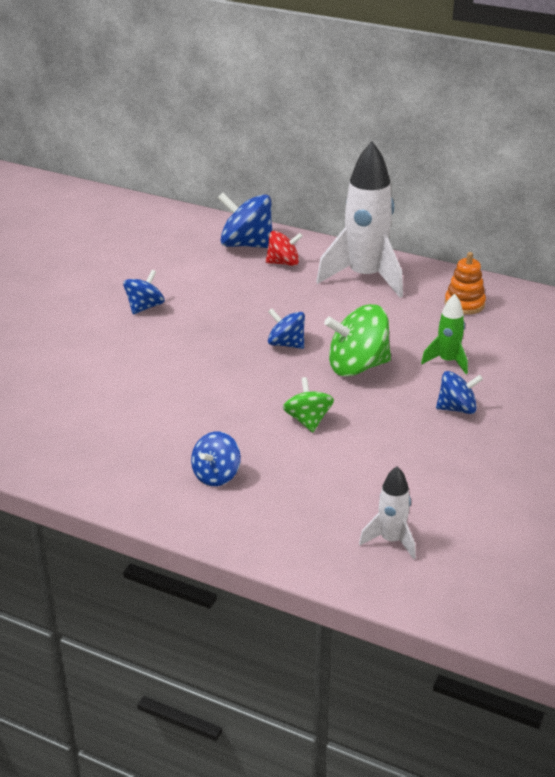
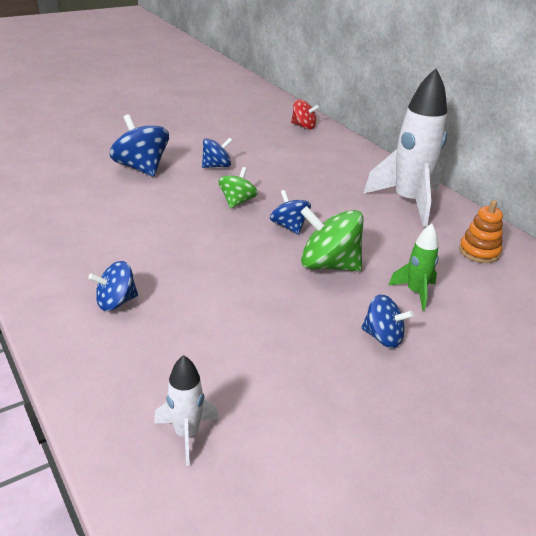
camera: 30 degrees right, 0 degrees up
blue spinning top [218,192,272,248] -> blue spinning top moved to [109,114,169,177]
red spinning top [266,231,303,266] -> red spinning top moved to [291,99,319,130]
green spinning top [283,377,334,432] -> green spinning top moved to [218,167,258,208]

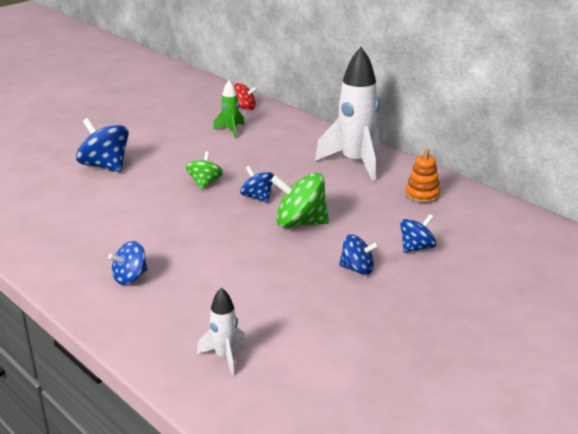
camera: 10 degrees left, 5 degrees down
blue spinning top [202,138,233,168] -> blue spinning top moved to [400,214,436,253]
green rocket [389,224,439,311] -> green rocket moved to [213,80,245,139]

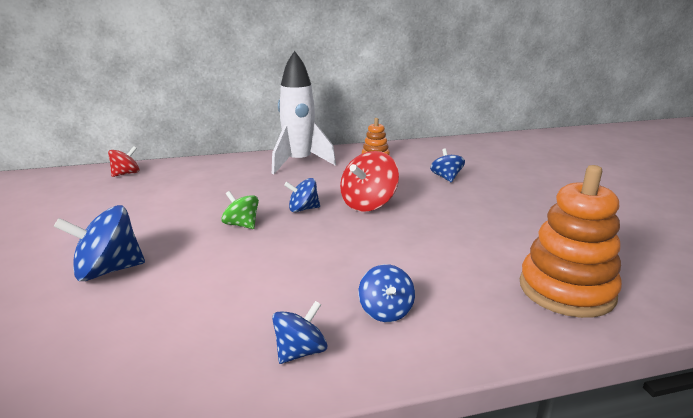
camera: 60 degrees left, 5 degrees down
white rocket [197,287,246,376] -> orange stacking toy [520,165,622,318]
green rocket [213,80,245,139] -> none
green spinning top [271,173,329,228] -> red spinning top [340,151,399,212]
blue spinning top [339,235,379,275] -> blue spinning top moved to [272,301,327,364]

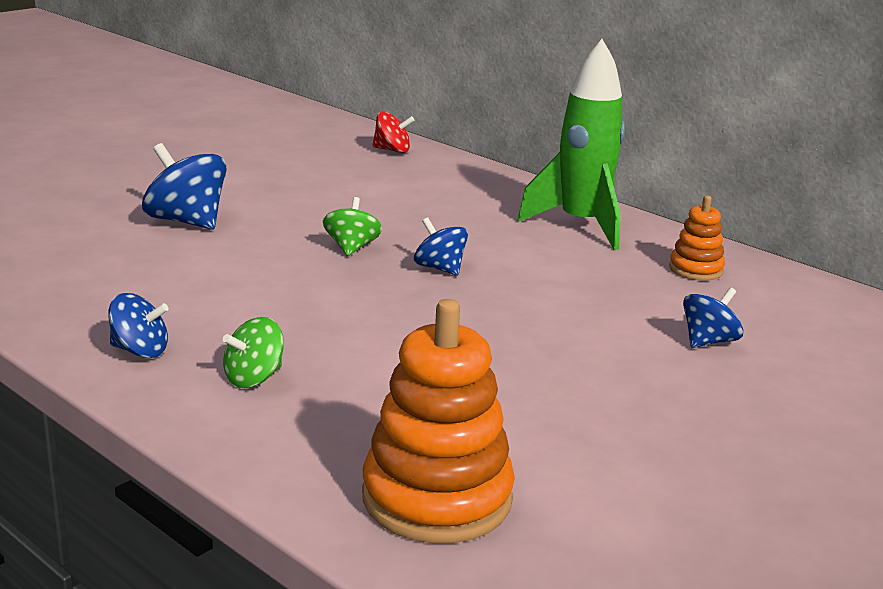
camera: 55 degrees right, 0 degrees up
white rocket [272,51,336,174] -> green rocket [518,39,625,250]
red spinning top [340,151,399,212] -> none
blue spinning top [359,264,415,322] -> green spinning top [223,317,284,388]

